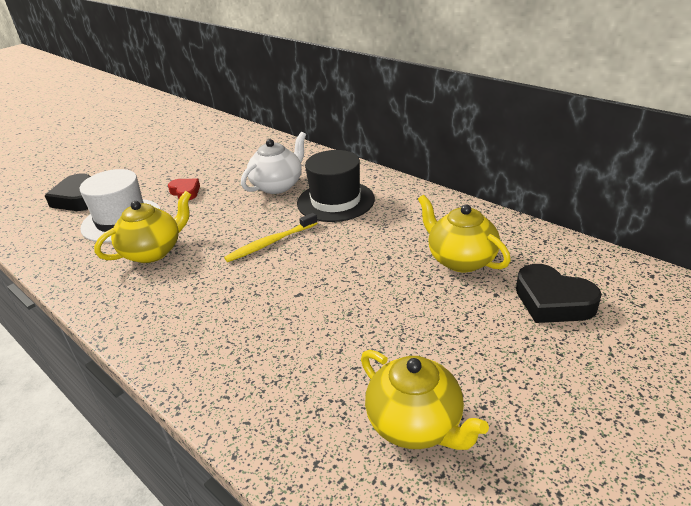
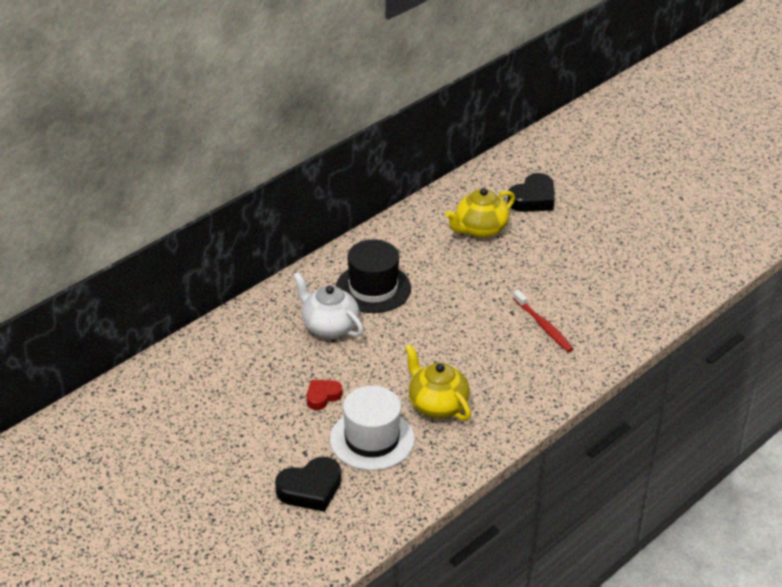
camera: 90 degrees left, 5 degrees up
yellow toothbrush [224,213,318,262] -> none
yellow teapot [361,350,489,450] -> none
none -> red toothbrush [513,290,574,352]

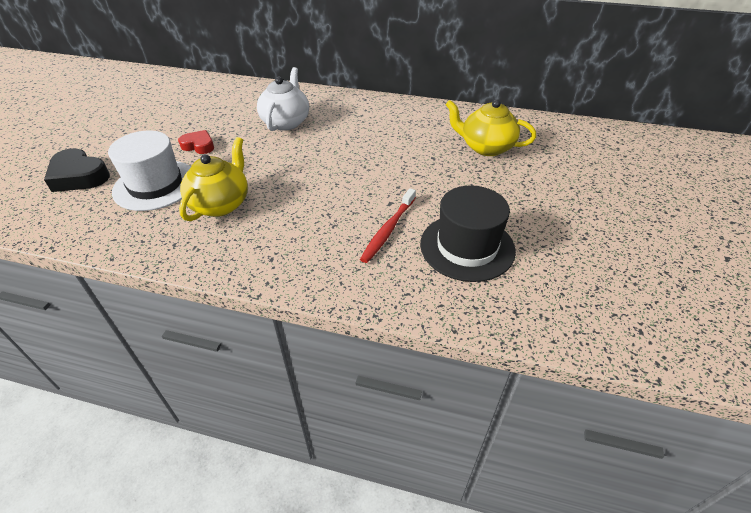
camera: 60 degrees right, 5 degrees up
black hat [336,240,411,313] -> black hat moved to [420,185,516,282]
black heart [507,173,554,212] -> none

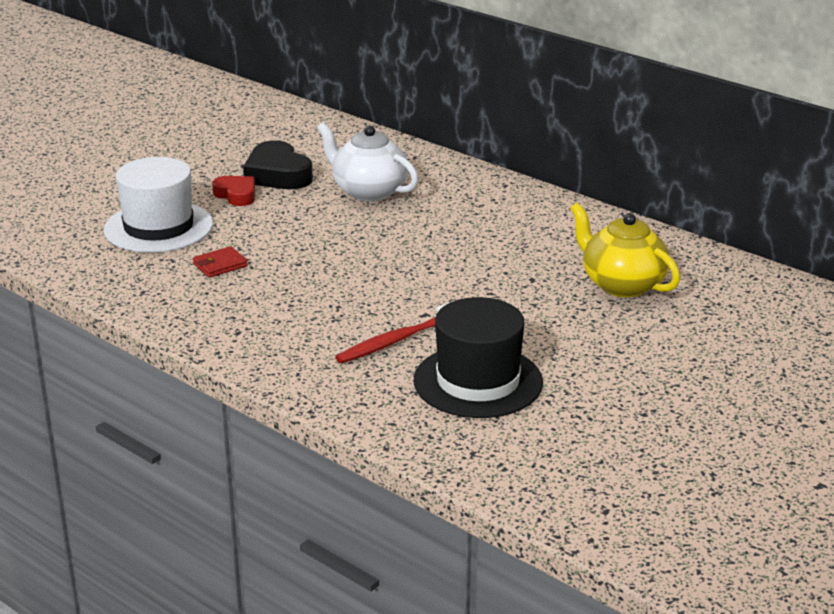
camera: 25 degrees right, 15 degrees down
black heart [44,148,110,192] -> black heart moved to [243,140,313,189]
yellow teapot [179,137,248,221] -> red wallet [193,246,248,278]
white teapot [257,67,309,131] -> white teapot turned 90 degrees counterclockwise [317,122,418,202]

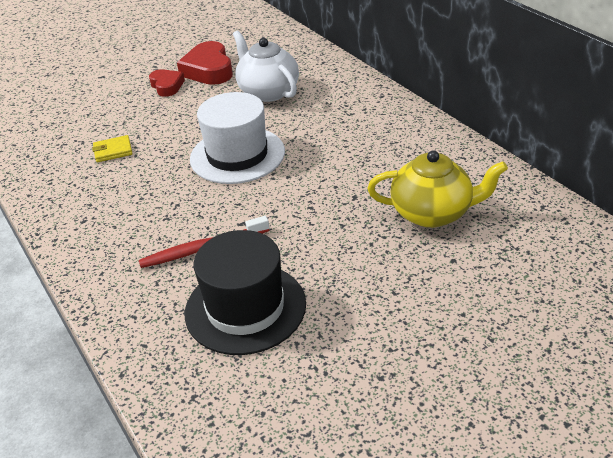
camera: 20 degrees right, 10 degrees up
white hat [104,157,213,253] -> white hat moved to [190,92,285,184]
red wallet [193,246,248,278] -> yellow wallet [92,135,133,162]
black heart [243,140,313,189] -> red heart [177,41,233,85]
yellow teapot [570,203,680,297] -> yellow teapot turned 120 degrees clockwise [367,150,508,228]

